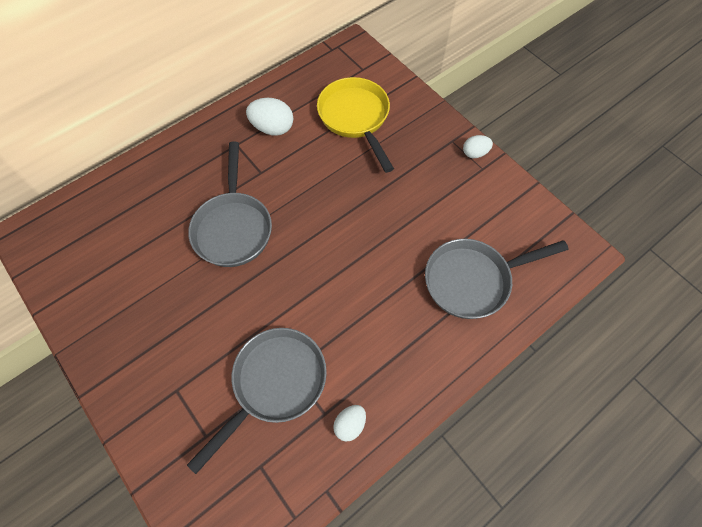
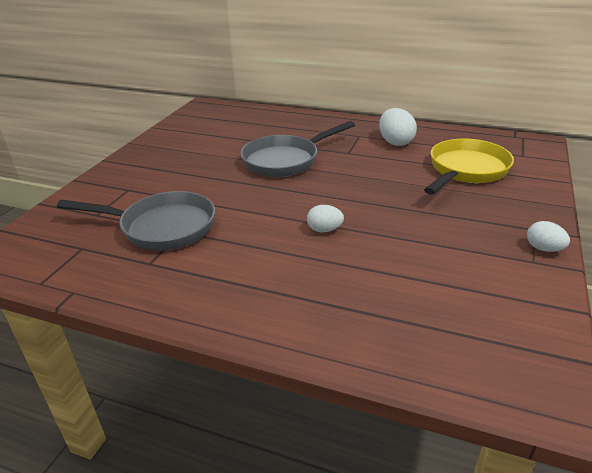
camera: 60 degrees right, 30 degrees down
white egg [333,405,366,442] -> white egg moved to [307,205,344,232]
grey pan [425,239,569,319] -> none

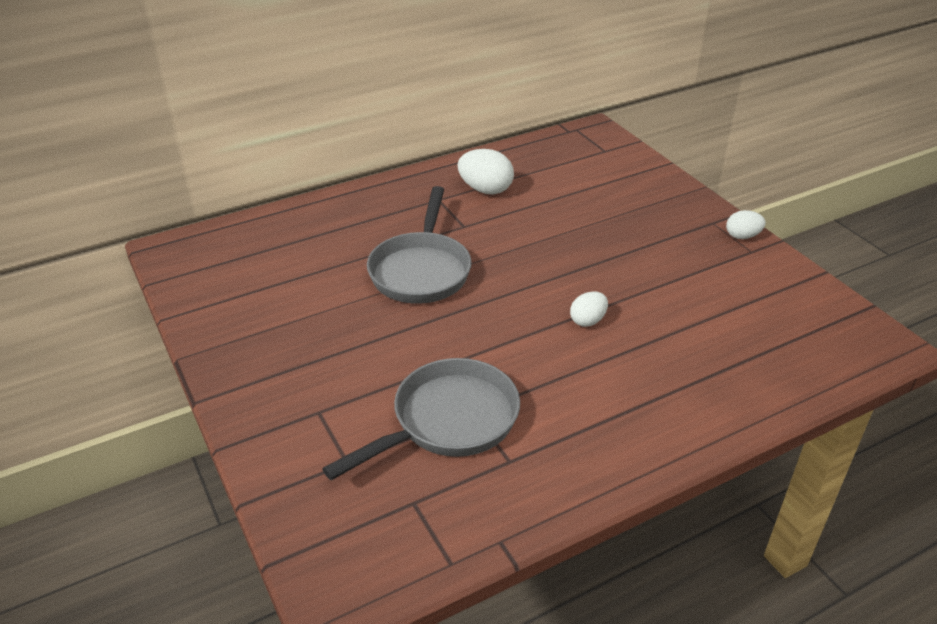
camera: 50 degrees left, 5 degrees up
yellow pan [424,138,514,195] -> none

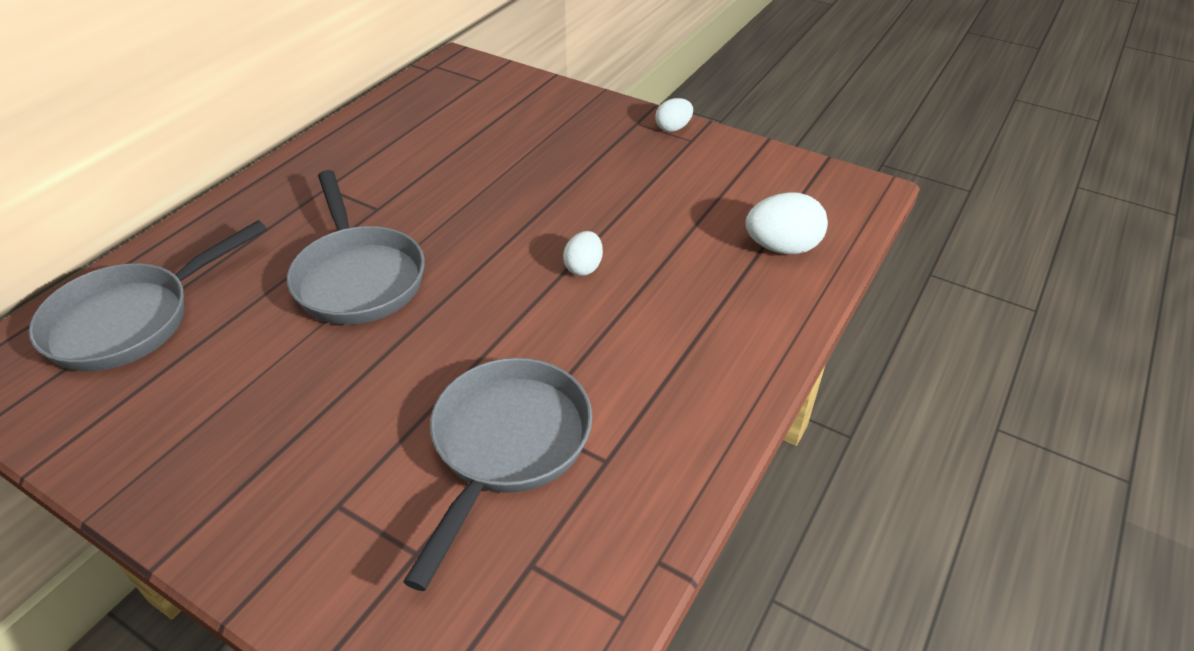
camera: 30 degrees left, 5 degrees up
white egg [458,149,514,194] -> white egg moved to [745,192,828,254]
none -> grey pan [28,220,267,371]

